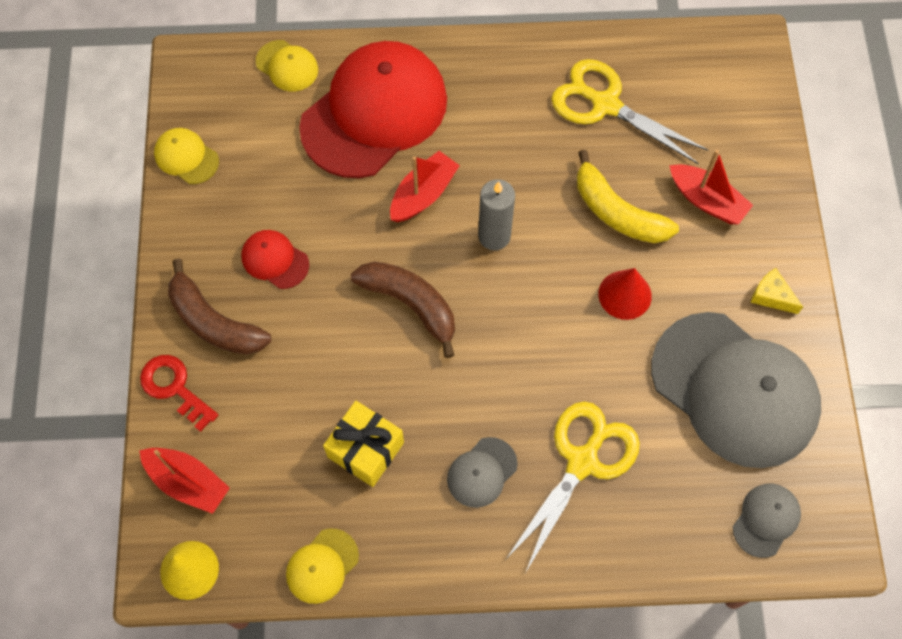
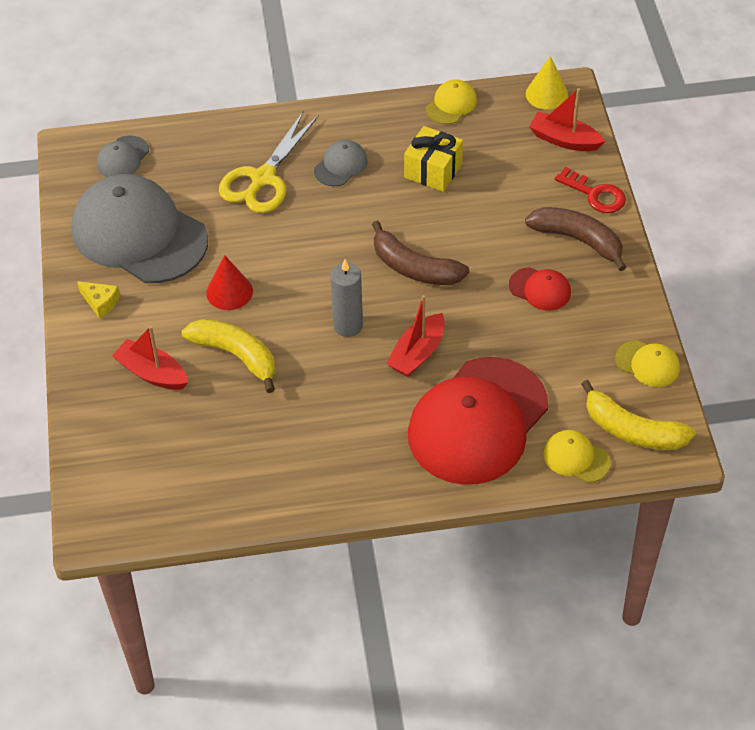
camera: 175 degrees right, 15 degrees down
yellow scissors [551,59,708,165] -> none
none -> yellow banana [581,380,696,450]

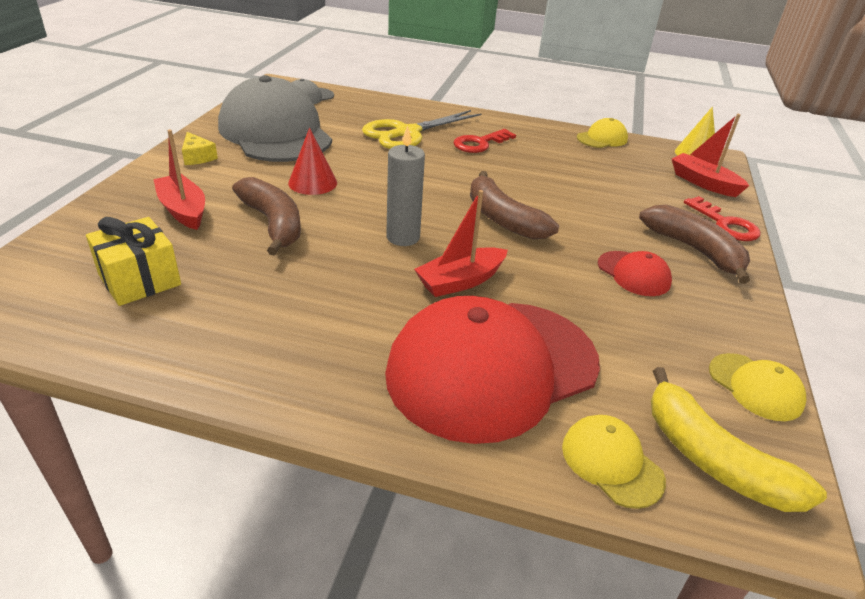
camera: 20 degrees right, 15 degrees down
yellow banana [181,319,275,393] -> brown banana [232,177,301,256]
grey cap [314,140,367,186] -> red key [454,129,516,153]
yellow gift [404,126,463,192] -> yellow gift moved to [86,217,181,306]

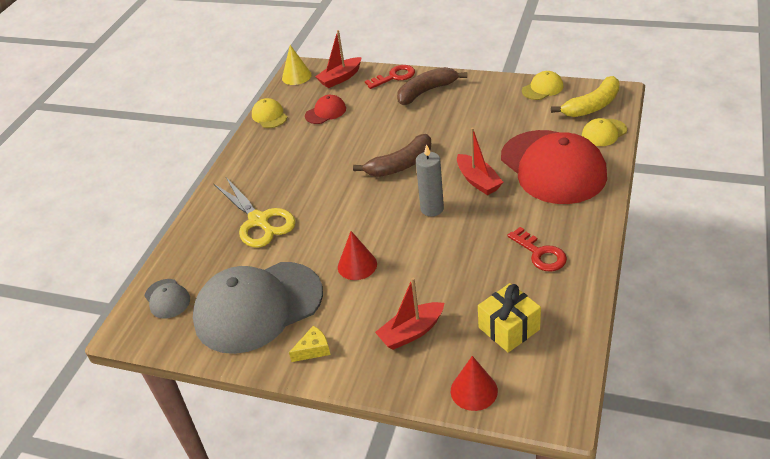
camera: 80 degrees left, 5 degrees up
brown banana [232,177,301,256] -> none
red key [454,129,516,153] -> red key moved to [507,227,567,271]
red cap [598,251,672,296] -> red cap moved to [305,95,346,124]
none -> red cone [451,356,498,411]

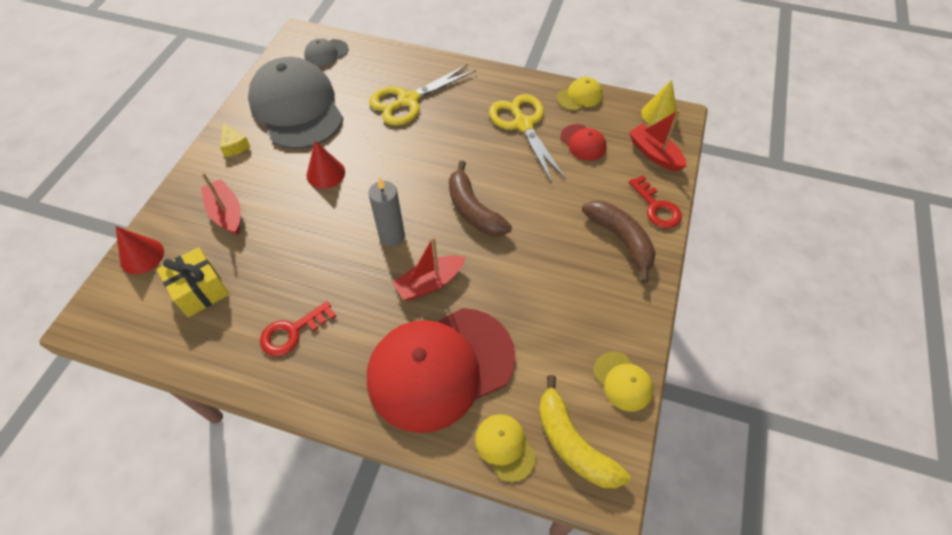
camera: 85 degrees right, 15 degrees up
none -> yellow scissors [489,94,566,183]

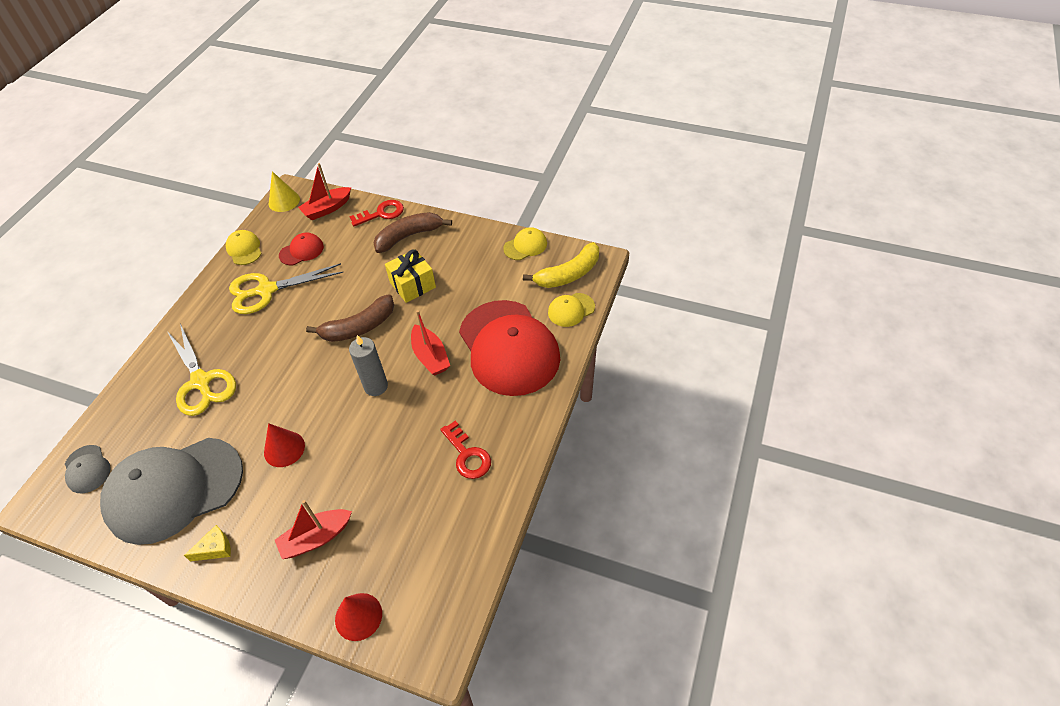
camera: 85 degrees left, 5 degrees down
yellow gift [157,247,229,317] -> yellow gift moved to [385,249,436,303]

